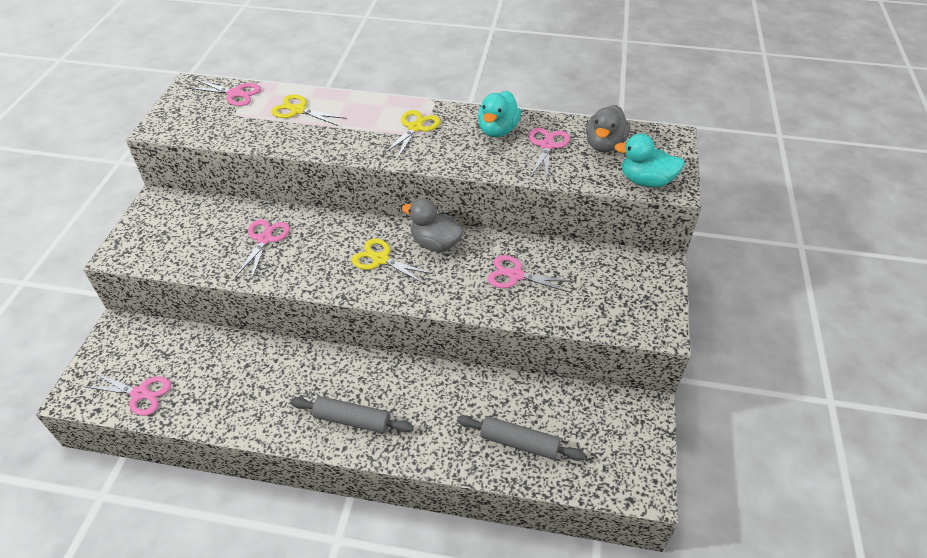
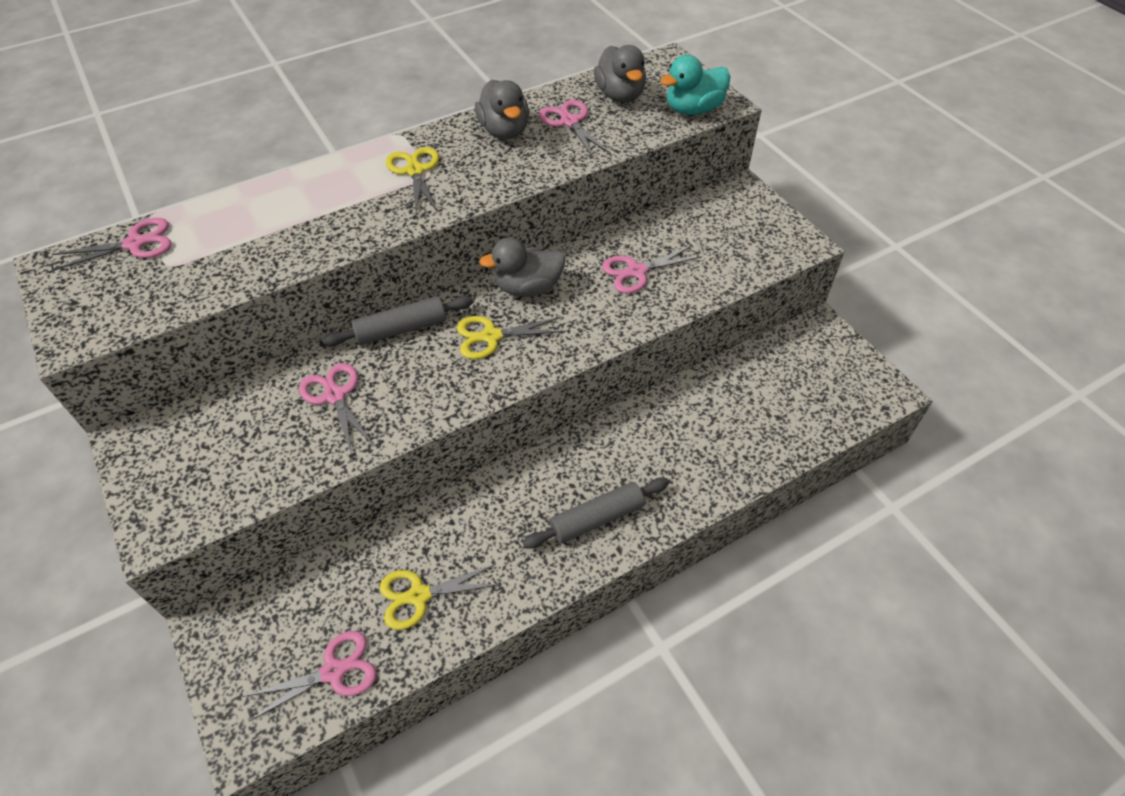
camera: 40 degrees left, 5 degrees up
yellow scissors [271,94,347,126] -> yellow scissors moved to [380,564,501,630]
grey rolling pin [457,415,586,461] -> grey rolling pin moved to [322,296,474,346]
turquoise duck [478,91,521,137] -> grey duck [475,80,529,139]

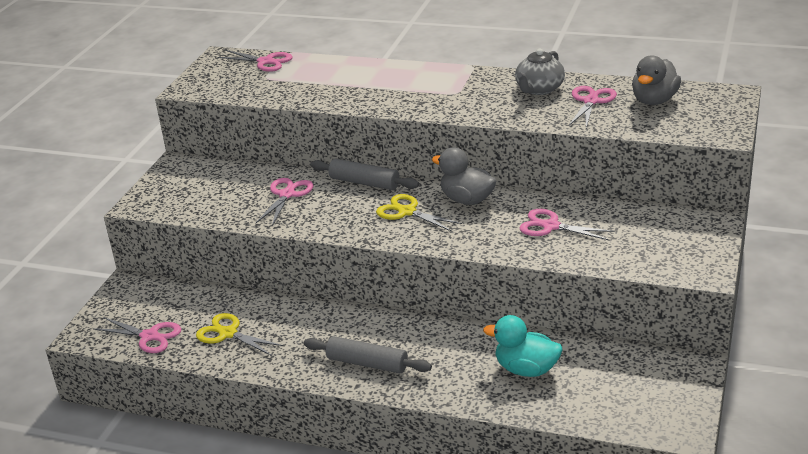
camera: 50 degrees right, 20 degrees down
yellow scissors [386,147,439,214] -> none
grey duck [475,80,529,139] -> grey teapot [515,49,565,95]
turquoise duck [660,55,730,115] -> turquoise duck moved to [483,315,562,377]

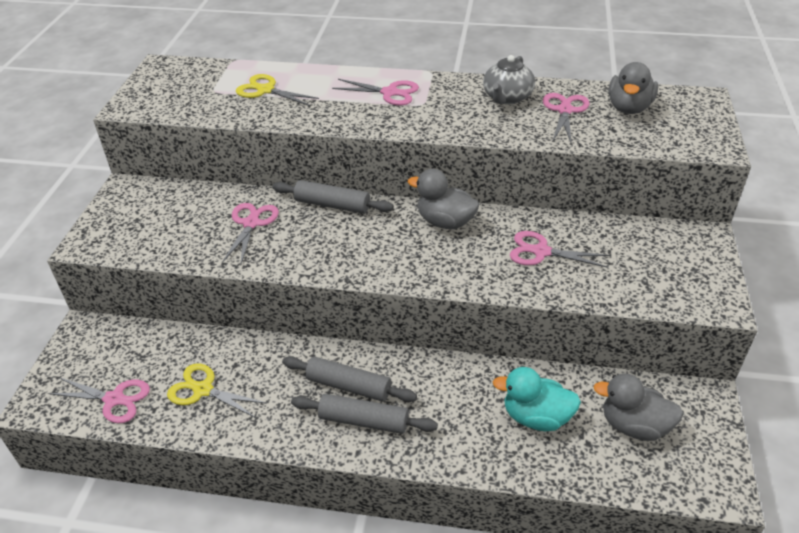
camera: 10 degrees left, 10 degrees up
pink scissors [217,50,293,72] -> pink scissors moved to [332,79,419,106]
yellow scissors [376,194,462,232] -> yellow scissors moved to [236,74,319,106]
none -> grey rolling pin [282,356,417,402]
none -> grey duck [593,374,684,441]

